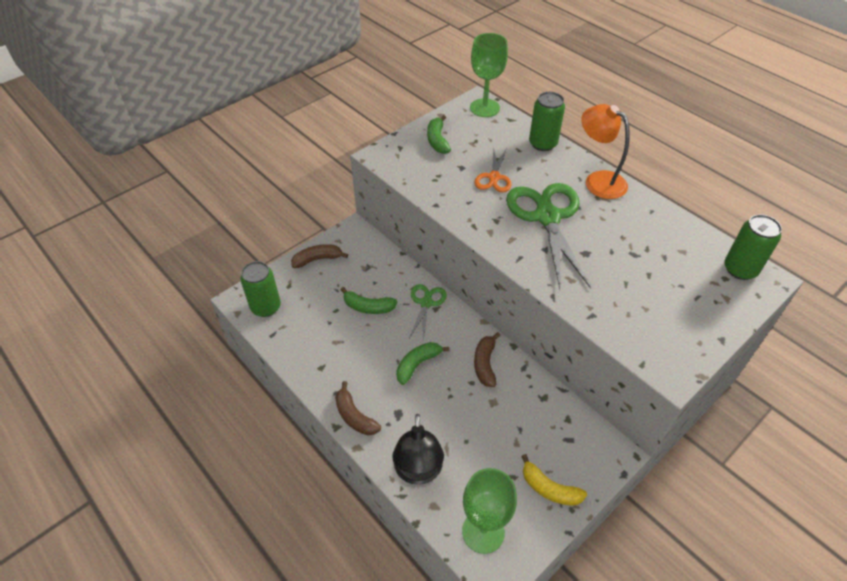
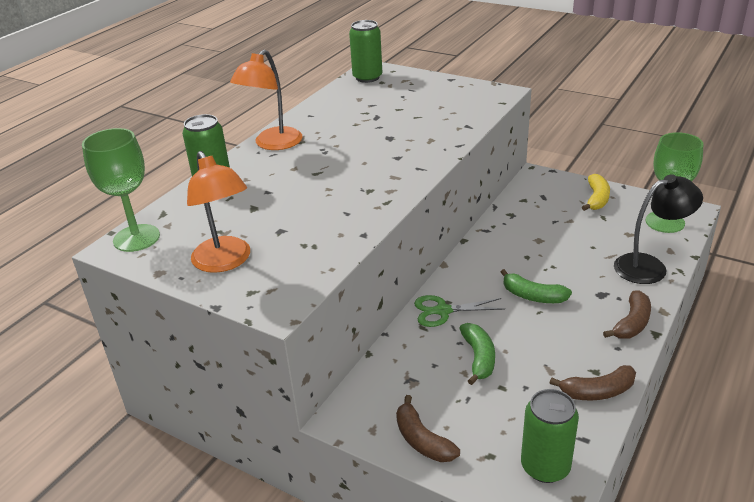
camera: 105 degrees left, 15 degrees down
green banana [427,115,451,154] -> orange lamp [187,151,250,273]
orange scissors [474,147,512,192] -> none
brown banana [474,332,500,387] -> brown banana moved to [550,365,636,401]
green scissors [506,183,591,289] -> none

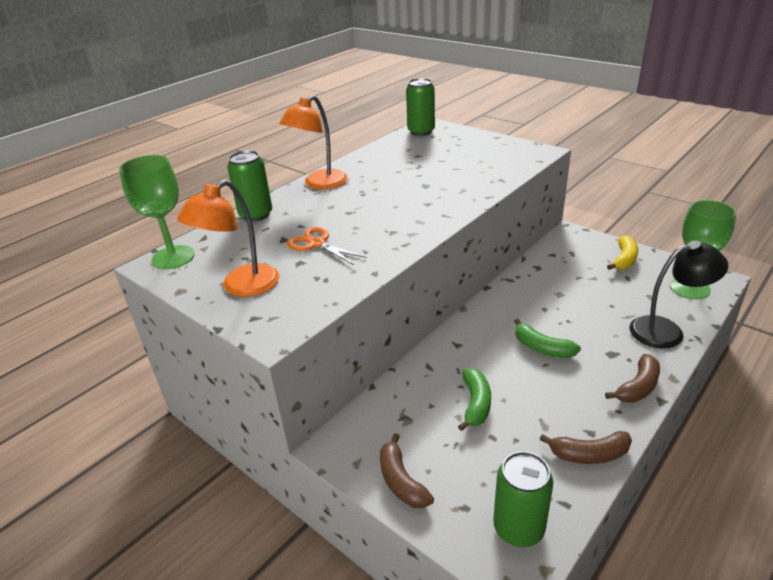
camera: 10 degrees right, 0 degrees up
orange lamp [187,151,250,273] -> orange lamp turned 60 degrees clockwise [177,180,279,297]
green scissors [414,295,505,327] -> none
none -> orange scissors [287,227,367,265]

